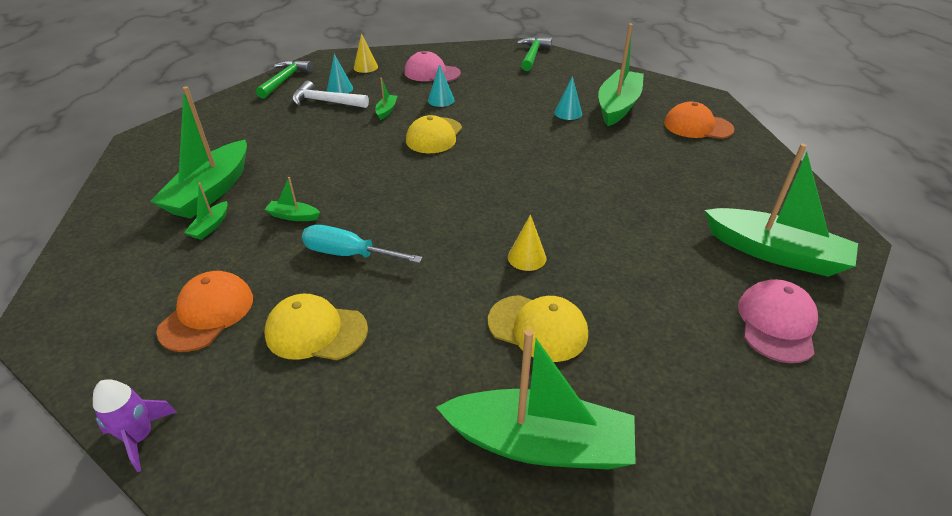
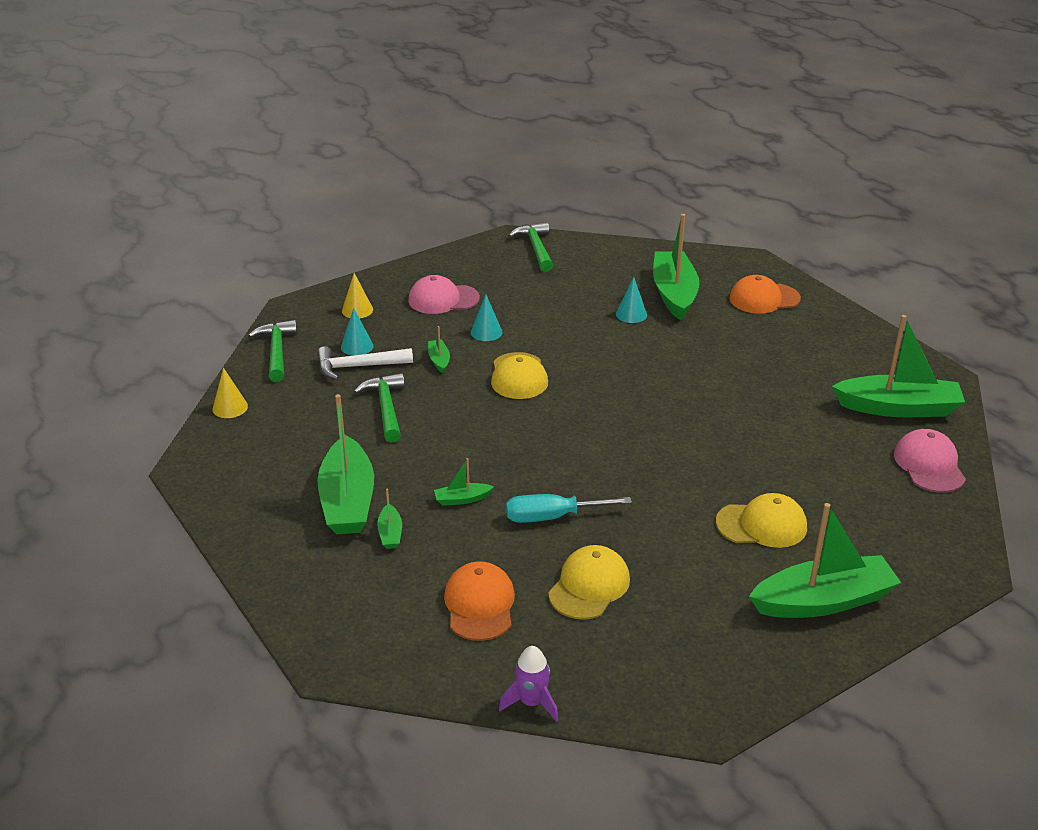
camera: 25 degrees left, 5 degrees down
yellow cap [264,294,368,360] -> yellow cap turned 135 degrees clockwise [548,545,630,620]
yellow cone [508,214,547,271] -> yellow cone moved to [213,368,248,418]
none -> green hammer [354,373,405,443]

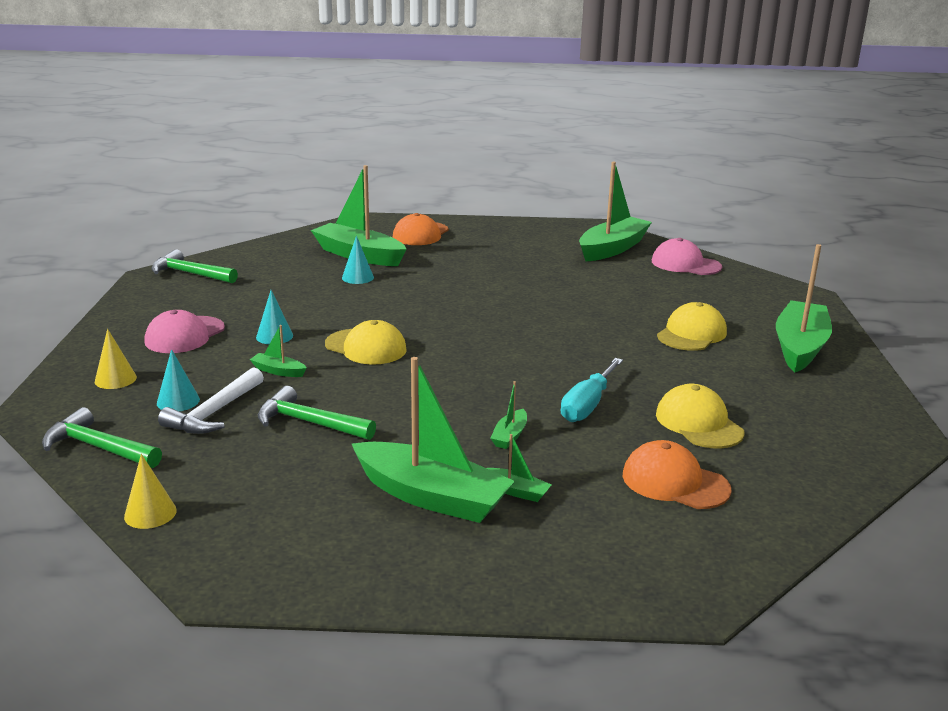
camera: 55 degrees left, 10 degrees down
purple rocket [499,646,558,722] -> none

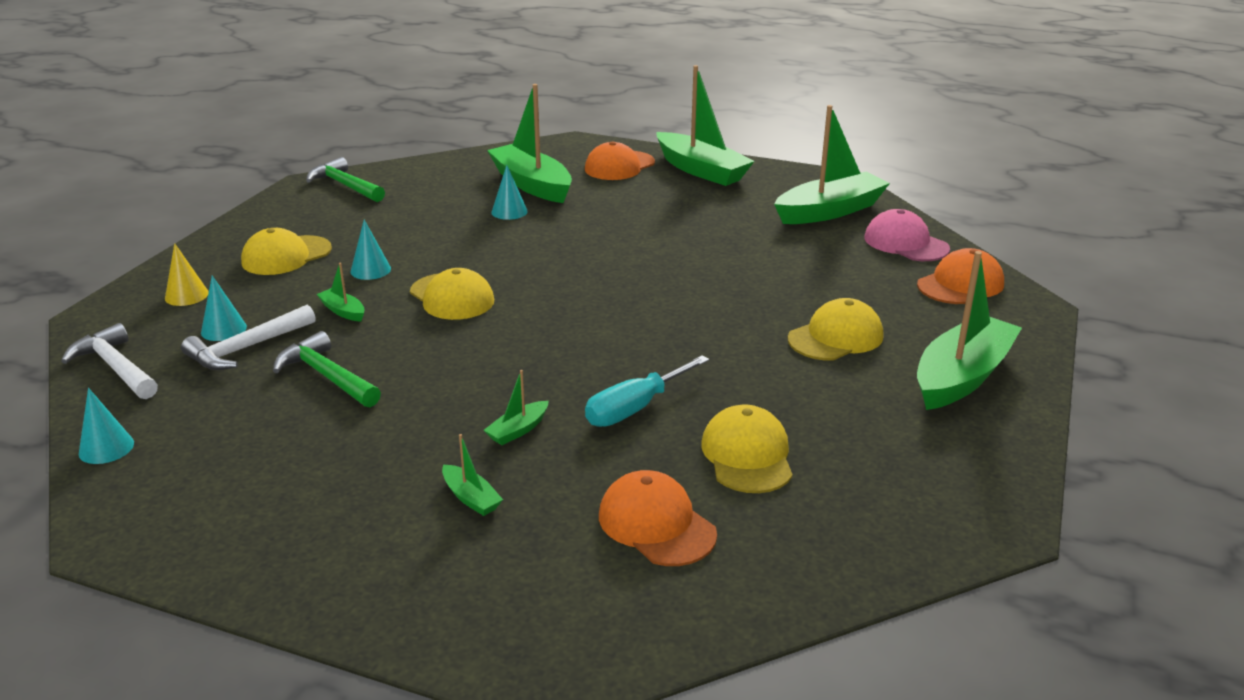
camera: 20 degrees right, 5 degrees up
green hammer [42,407,162,468] -> white hammer [61,323,158,399]
yellow cone [124,454,177,529] -> turquoise cone [79,388,134,464]
pink cap [145,310,225,353] -> yellow cap [241,228,332,275]
green boat [352,357,515,523] -> green boat moved to [656,65,754,186]
none -> orange cap [917,248,1004,304]

